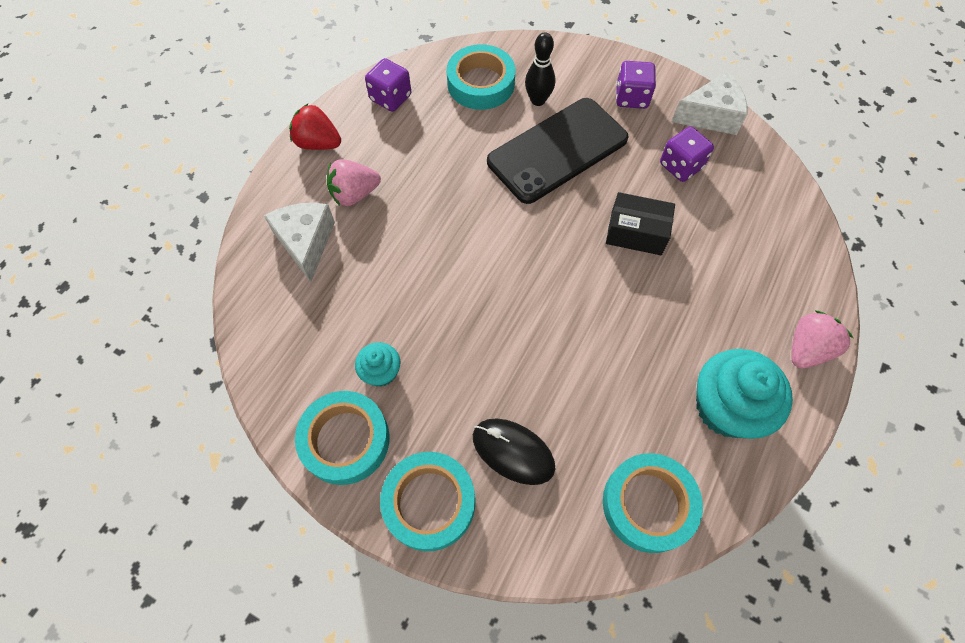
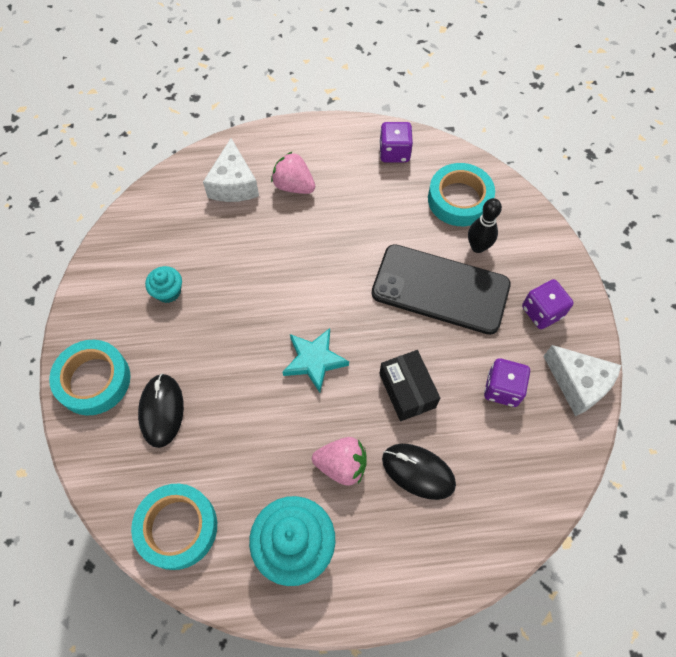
camera: 55 degrees right, 0 degrees up
white cheese [264,203,335,282] -> white cheese turned 135 degrees clockwise [203,138,259,202]
red strawberry [289,103,341,150] -> none
turquoise tape [295,391,390,485] -> none
pink strawberry [791,311,853,369] -> pink strawberry moved to [312,437,367,486]
none -> turquoise star [283,328,349,393]
none -> black mouse [382,444,456,500]

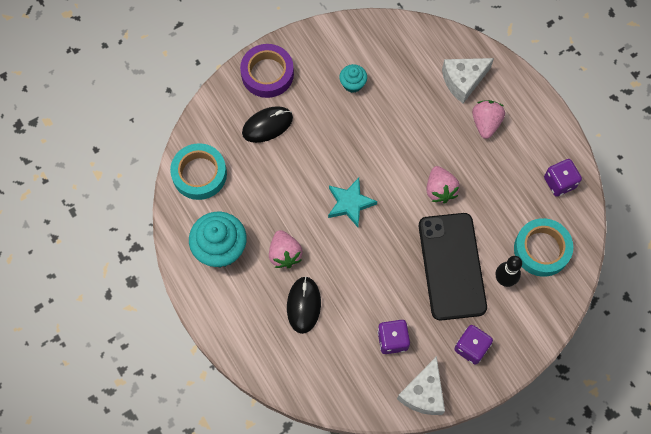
camera: 65 degrees right, 5 degrees up
turquoise tape [49,340,131,415] -> purple tape [240,44,294,98]
black box [379,350,440,421] -> none
none -> pink strawberry [426,166,460,203]

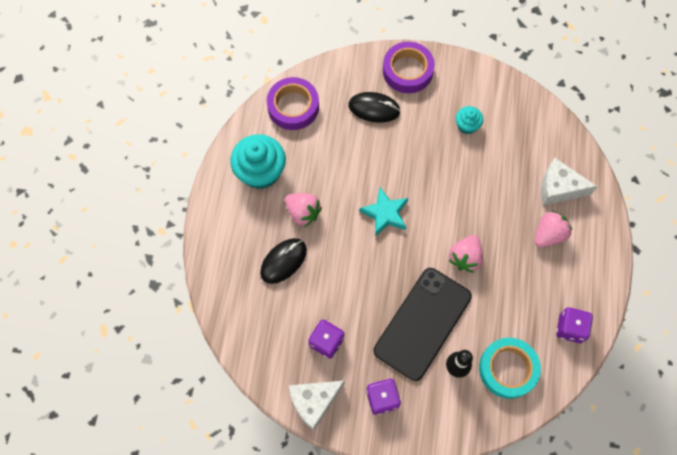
camera: 40 degrees right, 0 degrees up
turquoise tape [170,143,227,200] -> purple tape [267,77,319,130]
pink strawberry [269,230,303,268] -> pink strawberry turned 75 degrees counterclockwise [285,193,322,227]

